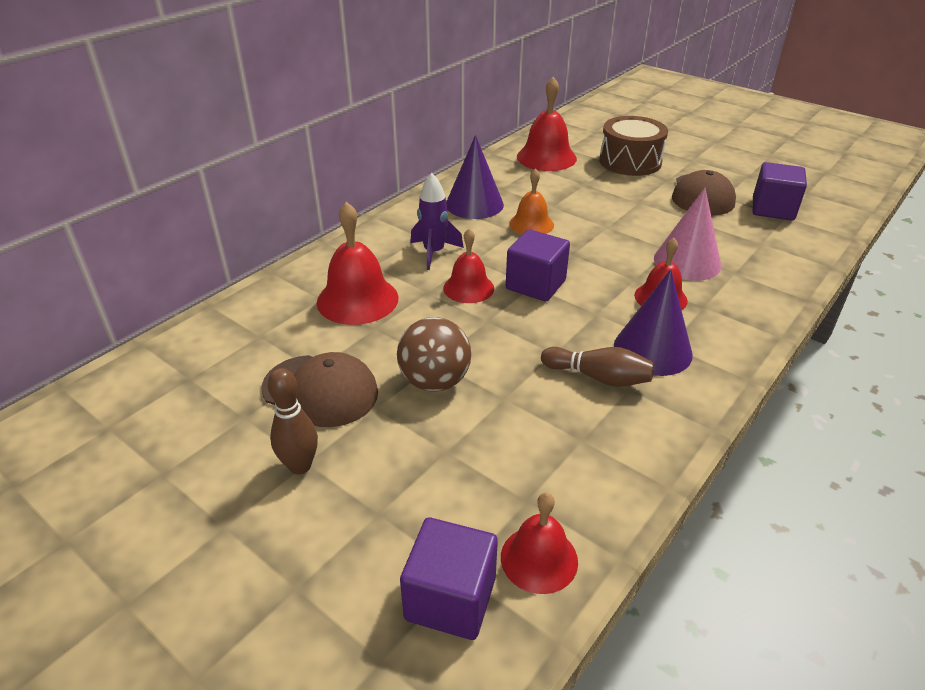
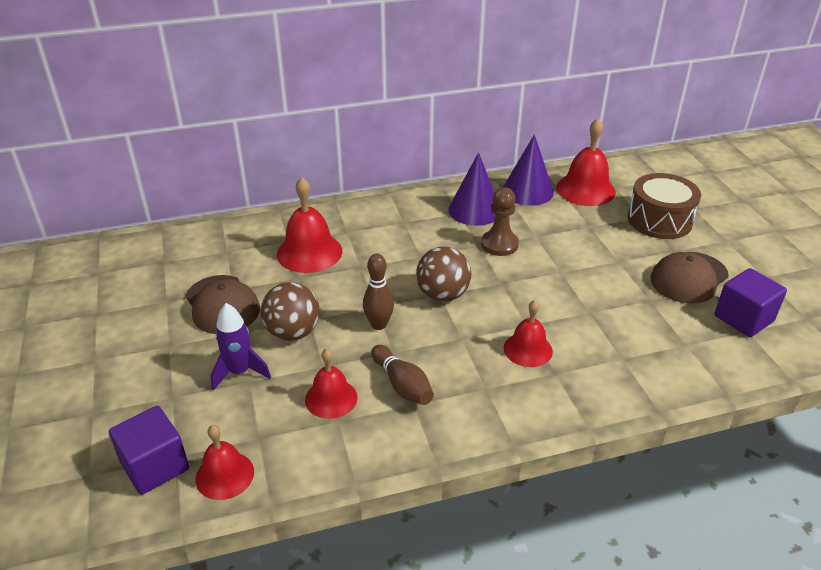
camera: 35 degrees right, 0 degrees up
brown bowling pin [268,368,318,475] -> brown bowling pin moved to [363,253,394,330]
purple rocket [410,173,464,270] -> purple rocket moved to [211,303,271,391]
red bell [443,228,494,303] -> red bell moved to [305,348,357,419]
purple cube [506,229,570,301] -> brown ball [416,247,471,302]
orange bell [509,169,554,235] -> brown pawn [481,187,519,256]
purple cone [614,269,693,376] -> purple cone moved to [503,134,554,206]
pink cone [654,188,721,281] -> none

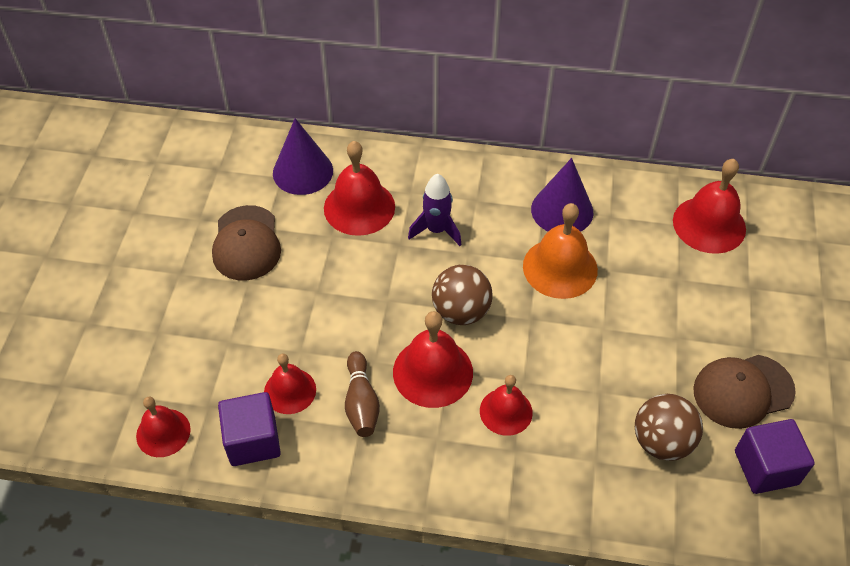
camera: 25 degrees right, 15 degrees up
purple cube [109,406,189,495] -> purple cube moved to [218,392,281,466]
purple rocket [211,303,271,391] -> purple rocket moved to [408,174,462,246]
brown ball [260,282,320,341] -> brown ball moved to [635,394,703,461]
brown bowling pin [363,253,394,330] -> none
brown pawn [481,187,519,256] -> orange bell [523,203,598,299]
purple cone [503,134,554,206] -> purple cone moved to [273,118,333,195]
brown drum [628,173,701,239] -> none
none -> red bell [393,311,473,408]

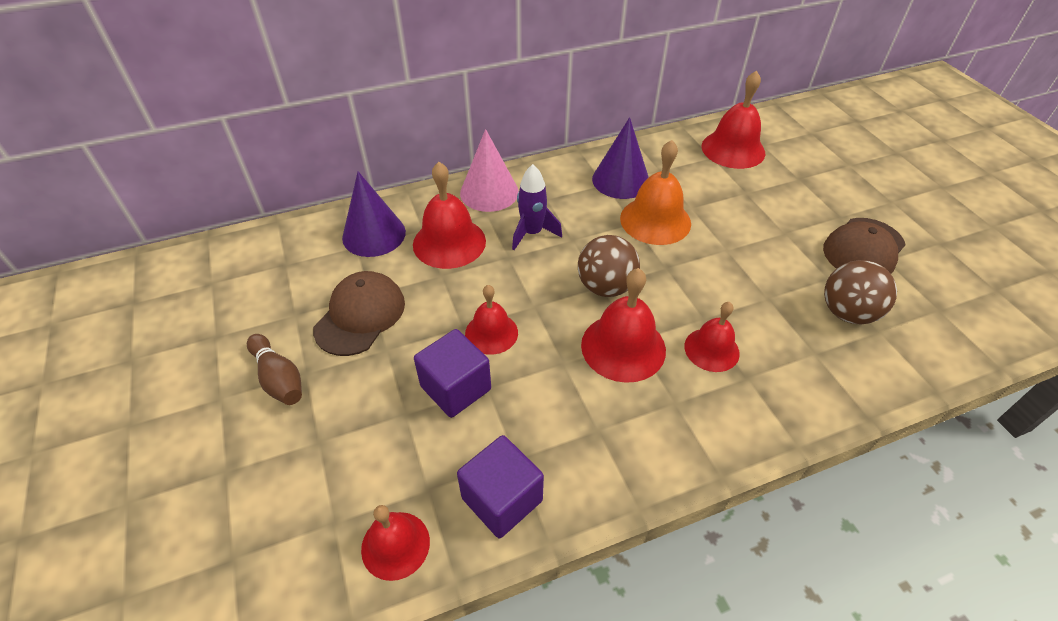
camera: 30 degrees left, 5 degrees down
brown cap [212,205,281,281] -> brown cap turned 120 degrees counterclockwise [313,271,405,356]
red bell [264,354,316,414] -> red bell moved to [465,285,518,355]
brown bowling pin [345,351,380,437] -> brown bowling pin moved to [247,334,302,405]
purple cube [735,419,815,494] -> purple cube moved to [414,329,491,418]
none -> pink cone [460,129,519,212]

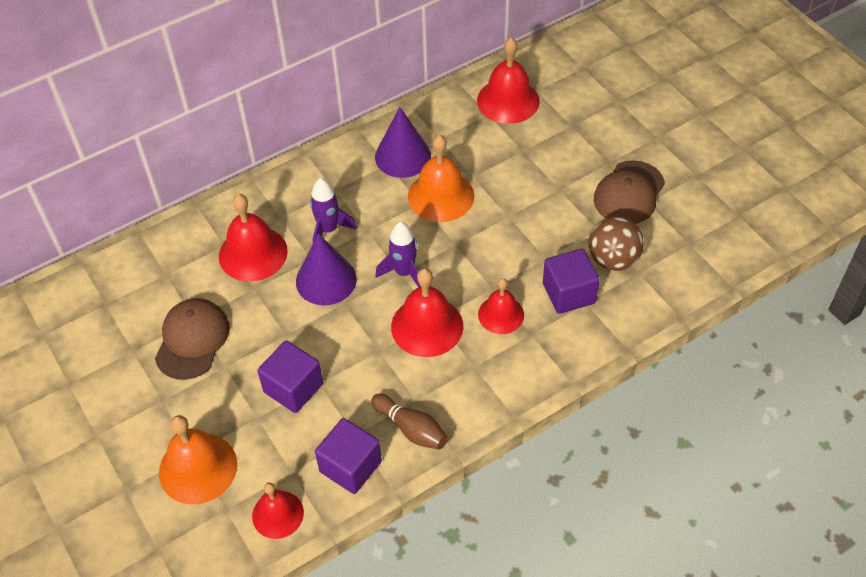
camera: 10 degrees left, 5 degrees up
brown bowling pin [247,334,302,405] -> brown bowling pin moved to [371,394,448,450]
purple cone [342,171,406,257] -> purple cone moved to [296,233,357,305]
pink cone [460,129,519,212] -> none
red bell [465,285,518,355] -> none
brown ball [578,235,640,297] -> purple rocket [375,222,421,287]
none -> orange bell [159,415,237,505]
none -> purple cube [543,248,600,314]

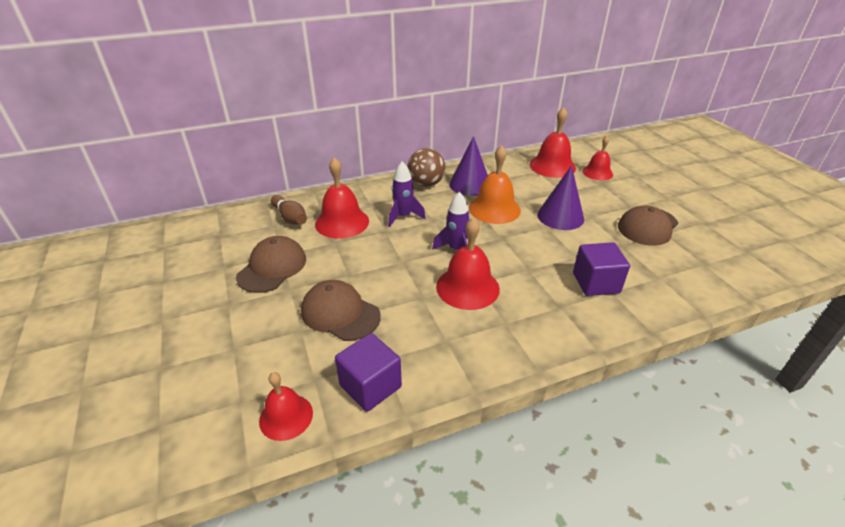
camera: 10 degrees right, 15 degrees down
orange bell [159,415,237,505] -> none
purple cube [257,340,323,413] -> brown cap [301,280,381,341]
purple cone [296,233,357,305] -> purple cone moved to [537,165,584,230]
brown bowling pin [371,394,448,450] -> brown bowling pin moved to [271,195,307,225]
red bell [478,278,524,334] -> red bell moved to [582,136,613,180]
brown ball [588,216,644,271] -> brown ball moved to [408,148,445,187]

